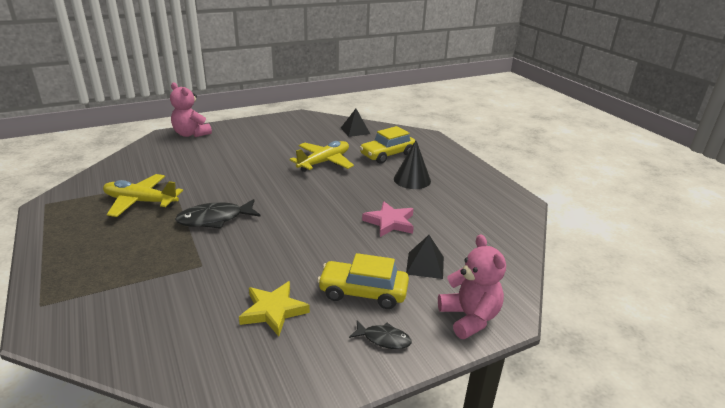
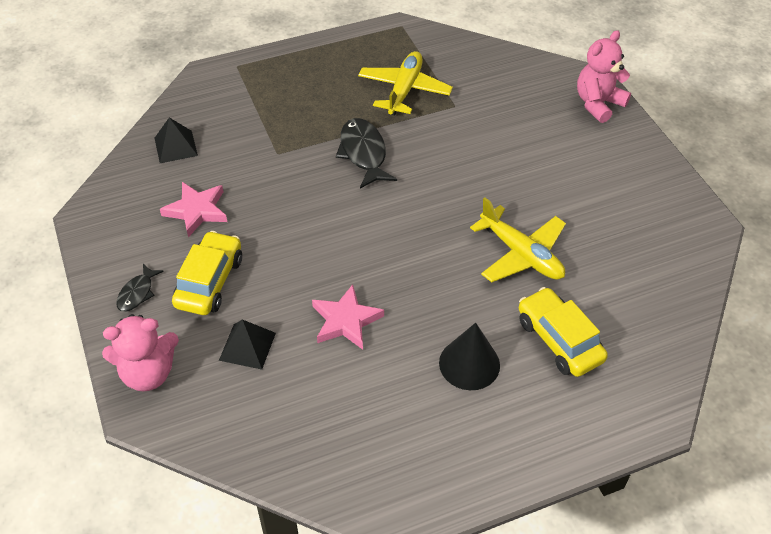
camera: 95 degrees right, 20 degrees up
yellow star [239,281,310,336] -> pink star [160,182,227,238]
black pyramid [341,109,370,137] -> black pyramid moved to [155,118,198,163]

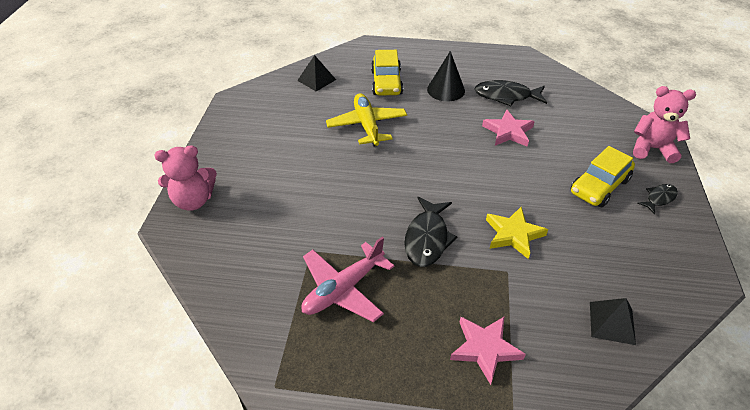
camera: 150 degrees left, 5 degrees down
pink star [160,182,227,238] -> pink star moved to [450,317,526,385]
black pyramid [219,319,276,370] -> black pyramid moved to [297,55,336,91]
yellow plane [358,51,453,115] -> pink plane [301,237,394,322]
none -> black fish [475,80,547,107]
none -> yellow star [486,207,548,259]

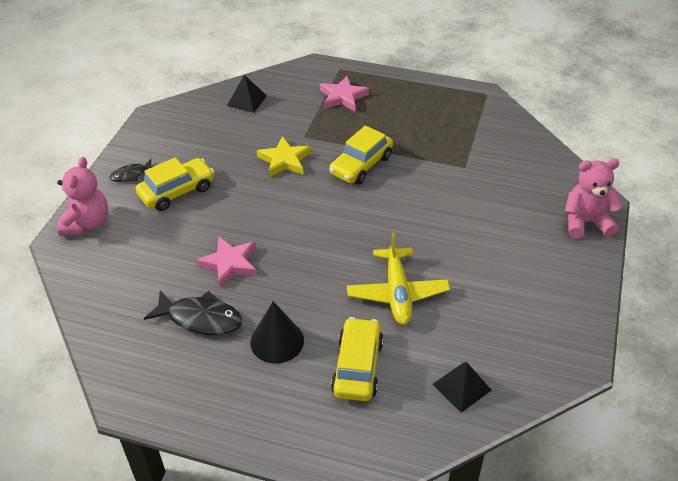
camera: 170 degrees left, 0 degrees up
pink plane [301,237,394,322] -> none
black fish [404,197,457,267] -> yellow car [329,125,393,184]
pink teddy bear [633,86,696,163] -> pink teddy bear turned 105 degrees counterclockwise [57,157,108,236]

